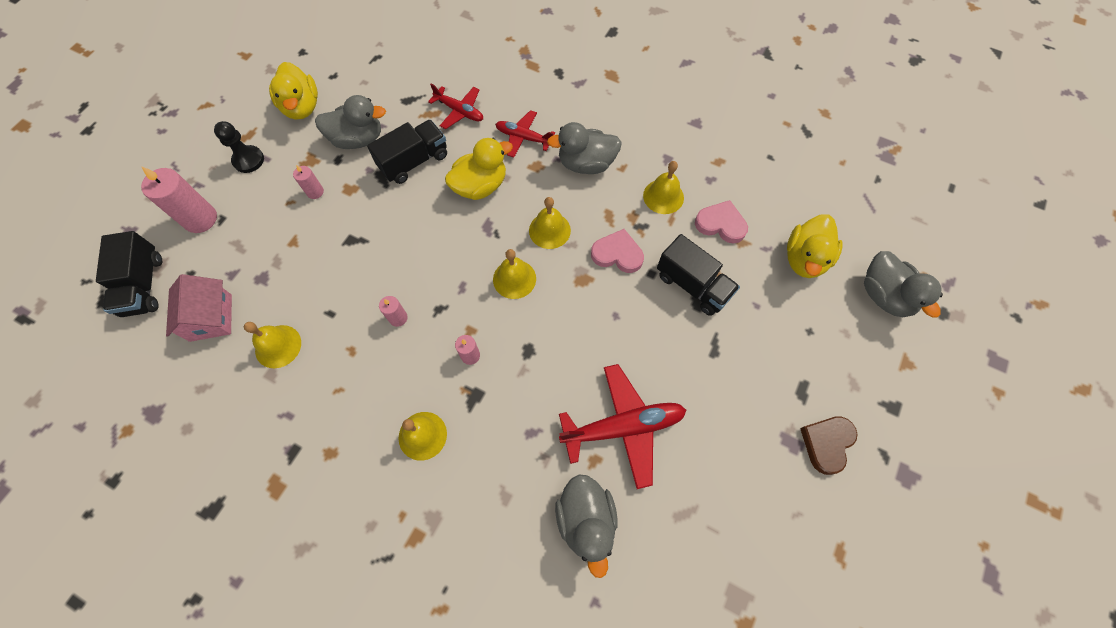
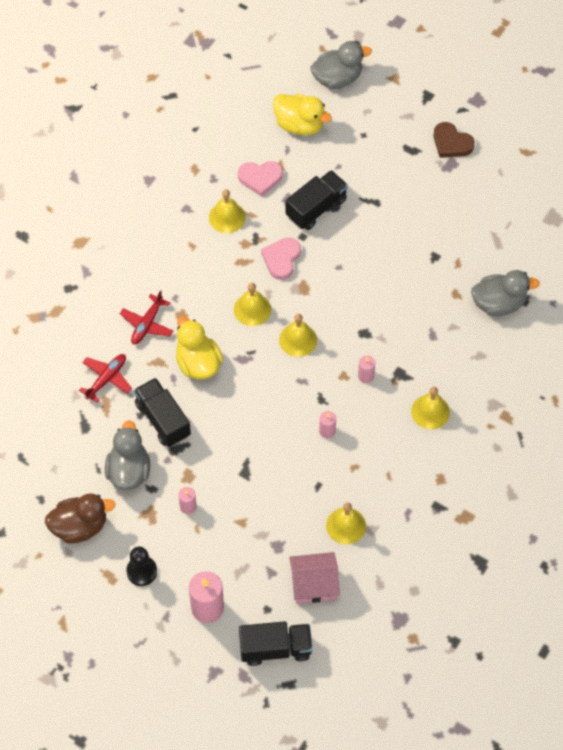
camera: 85 degrees left, 5 degrees down
yellow duck [269,62,318,119] -> brown duck [45,493,115,543]
grey duck [547,122,622,174] -> none
red plane [559,364,686,489] -> none
pink heart [695,200,748,243] -> pink heart turned 120 degrees counterclockwise [238,161,283,197]

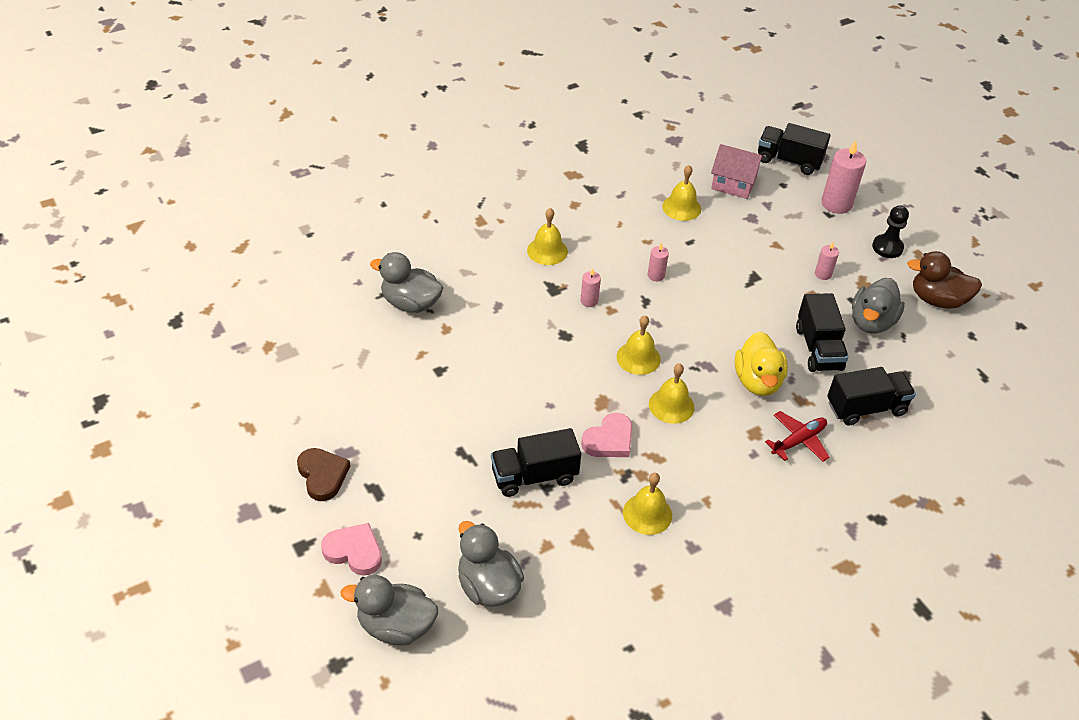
camera: 155 degrees left, 15 degrees down
red plane [79,354,132,403] -> black truck [827,367,916,426]
pink heart [238,161,283,197] -> pink heart moved to [321,523,382,576]
yellow duck [273,94,332,135] -> grey duck [458,521,524,607]

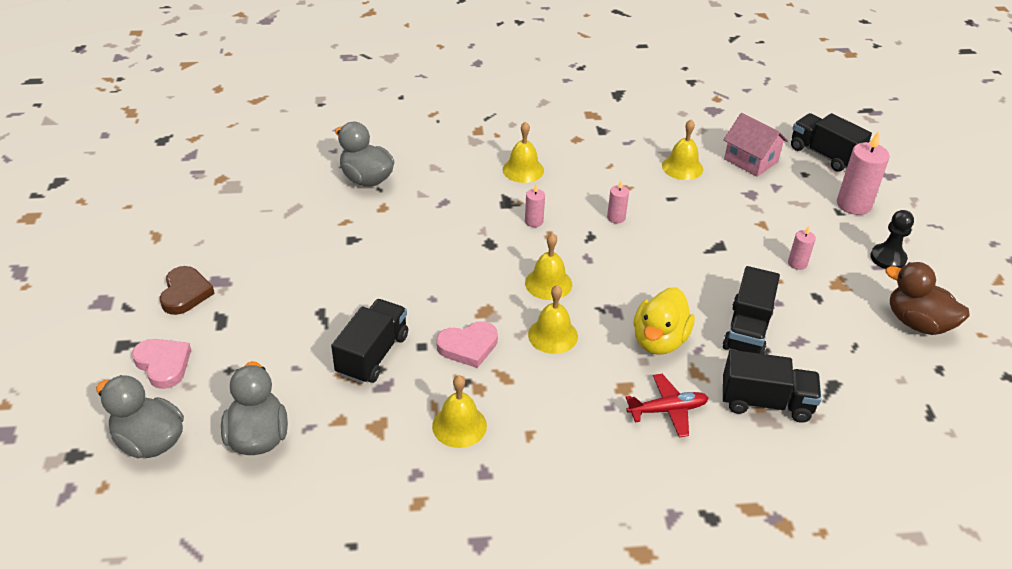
camera: 25 degrees right, 5 degrees down
black truck [491,428,581,497] -> black truck turned 105 degrees clockwise [331,299,408,384]
grey duck [852,278,905,334] -> none

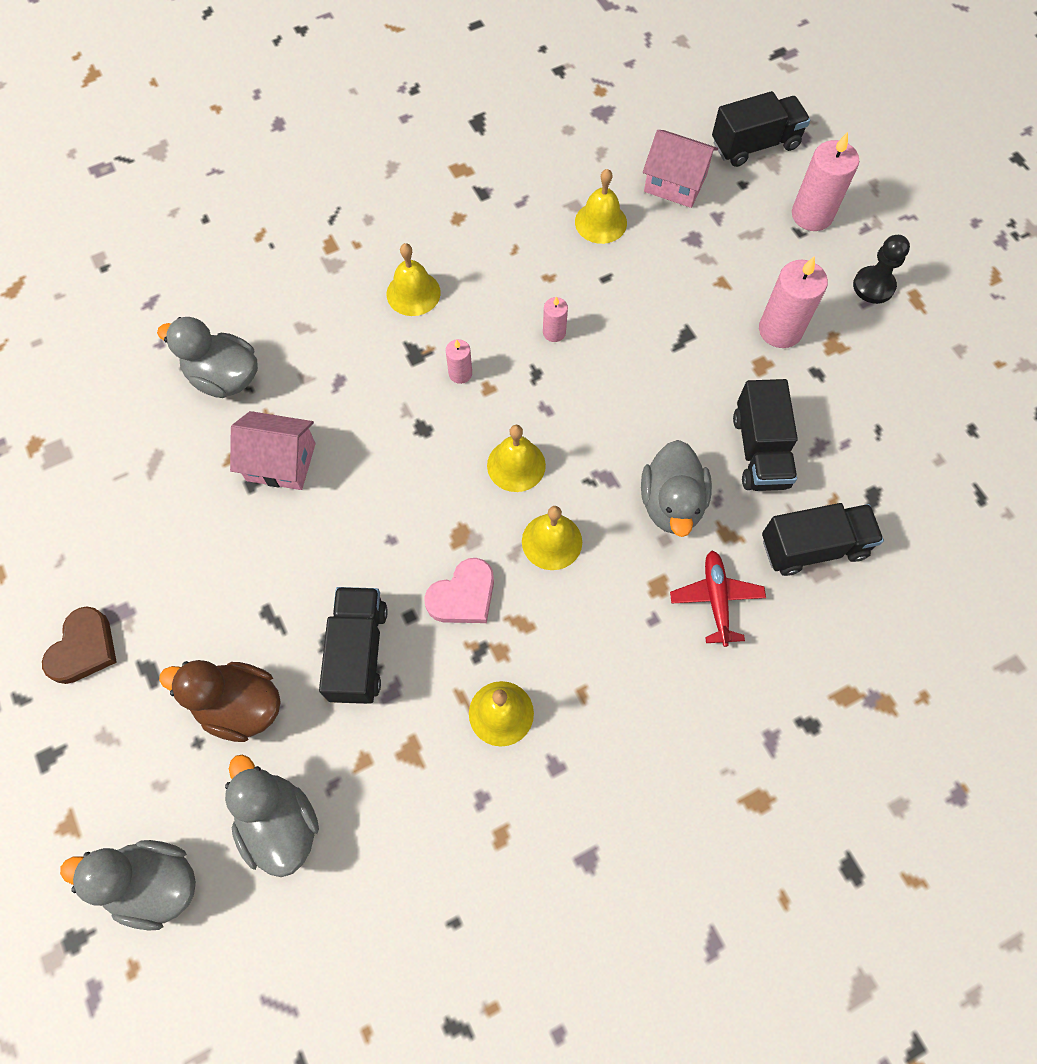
camera: 20 degrees left, 25 degrees up
pink heart [132,339,191,389] -> none
brown heart [160,266,215,315] -> brown heart turned 45 degrees clockwise [42,607,117,684]
red plane [625,374,709,438] -> red plane turned 60 degrees counterclockwise [670,551,766,647]
yellow duck [634,287,695,355] -> grey duck [641,440,712,537]
pink candle [788,226,816,270] -> pink candle [759,256,828,348], size x1.91
black truck [791,113,872,172] -> black truck turned 135 degrees clockwise [712,91,810,167]
brown duck [885,262,970,335] -> brown duck moved to [159,660,281,742]
none -> pink house [230,411,315,490]

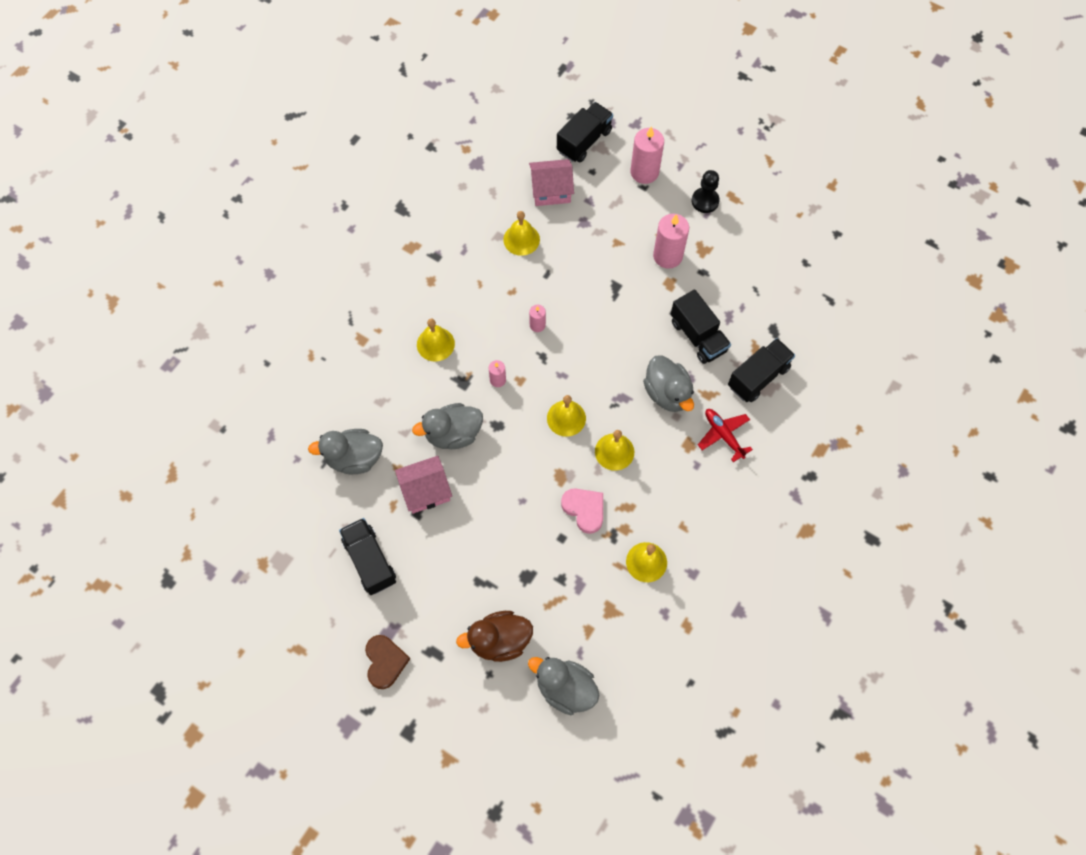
camera: 30 degrees left, 0 degrees up
grey duck [60,840,196,931] -> grey duck moved to [412,403,483,449]
black truck [319,587,388,704] -> black truck moved to [339,518,396,595]
pink heart [424,558,494,623] -> pink heart turned 60 degrees counterclockwise [561,489,603,534]

